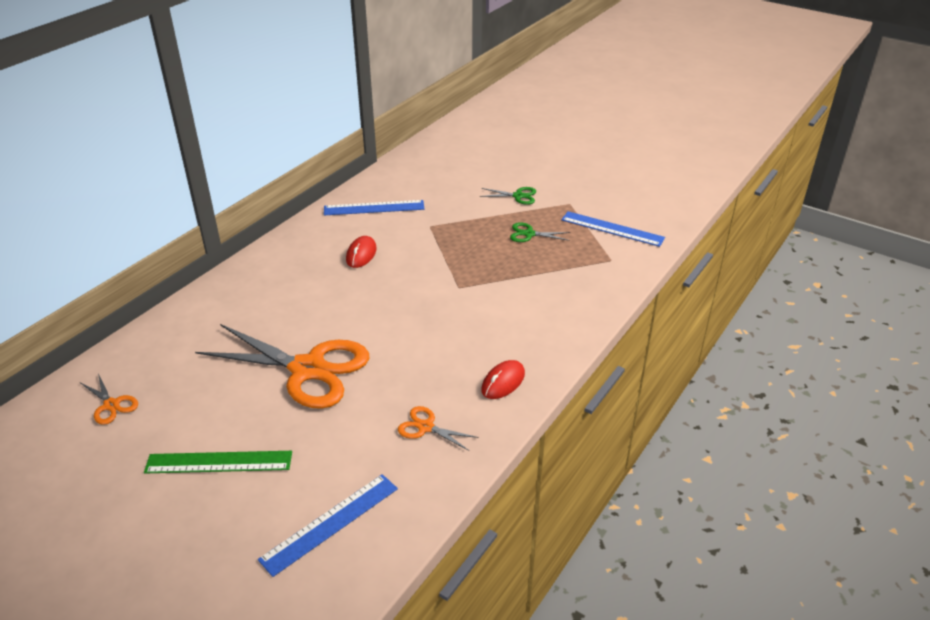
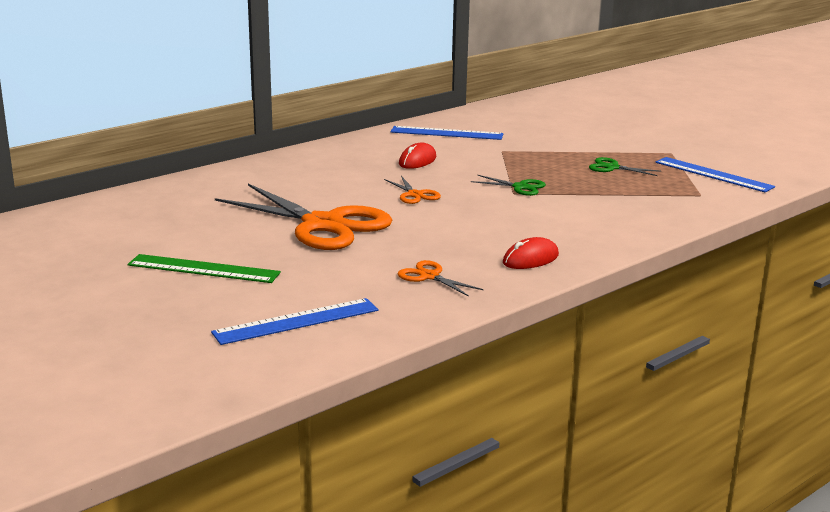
camera: 15 degrees right, 15 degrees down
orange scissors [81,373,138,425] -> orange scissors moved to [384,176,441,204]
green scissors [480,187,536,205] -> green scissors moved to [471,175,546,196]

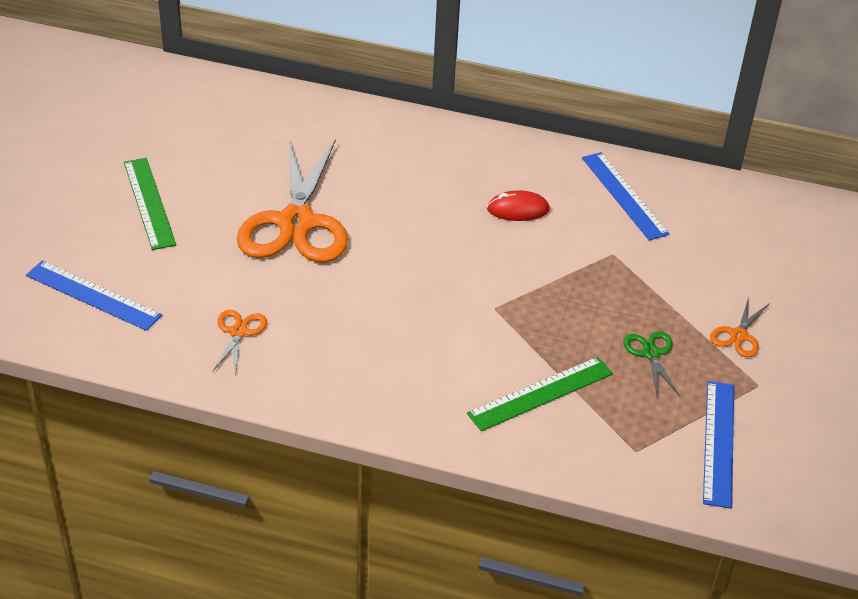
camera: 55 degrees right, 20 degrees up
orange scissors [384,176,441,204] -> orange scissors moved to [710,297,770,357]
green scissors [471,175,546,196] -> none
red mouse [503,237,559,269] -> none
none -> green ruler [467,357,613,431]

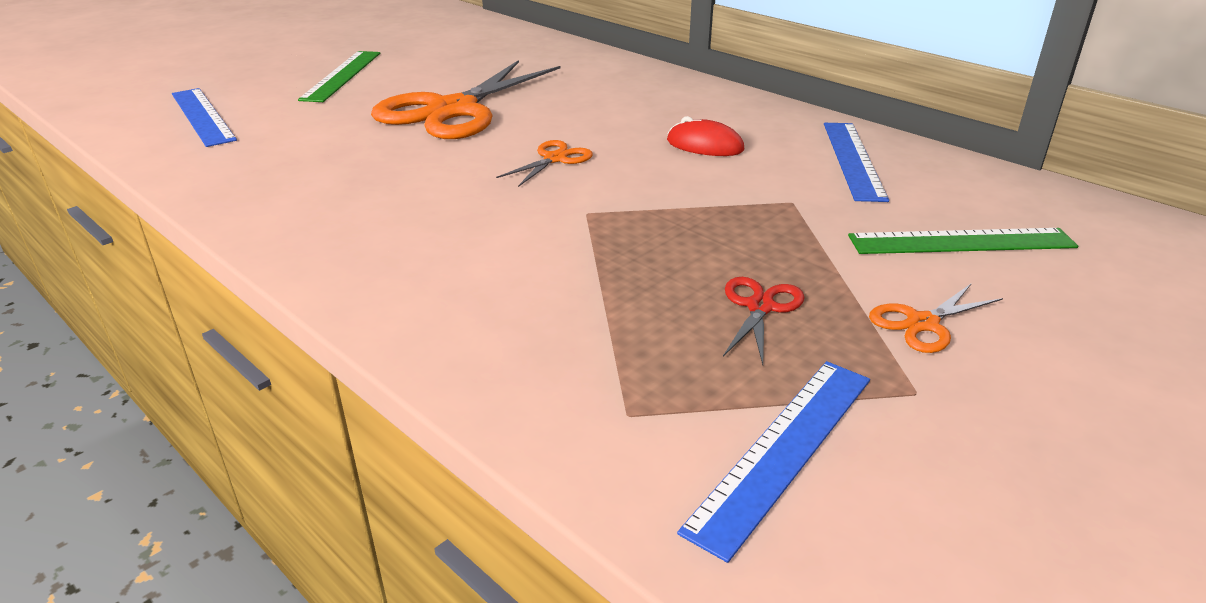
camera: 30 degrees right, 10 degrees down
orange scissors [212,310,267,375] -> orange scissors moved to [496,140,593,187]
green ruler [467,357,613,431] -> green ruler moved to [848,228,1078,254]
green scissors [624,331,680,396] -> red scissors [723,277,805,365]

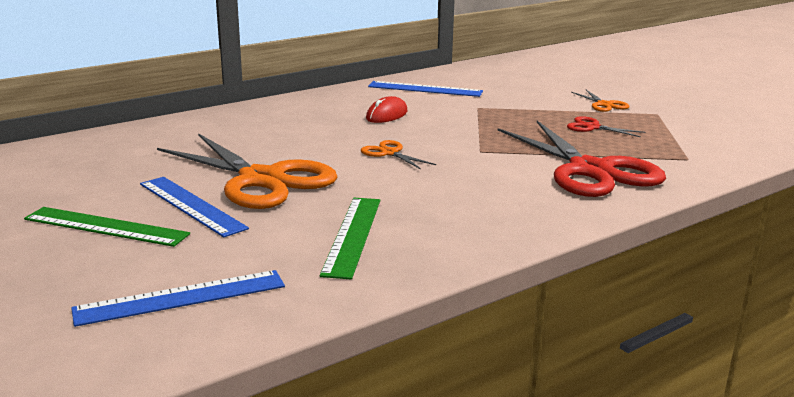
camera: 80 degrees left, 10 degrees down
blue ruler [677,361,870,563] -> blue ruler moved to [140,177,249,238]
green ruler [848,228,1078,254] -> green ruler moved to [320,198,380,279]
none -> red scissors [498,121,666,197]

